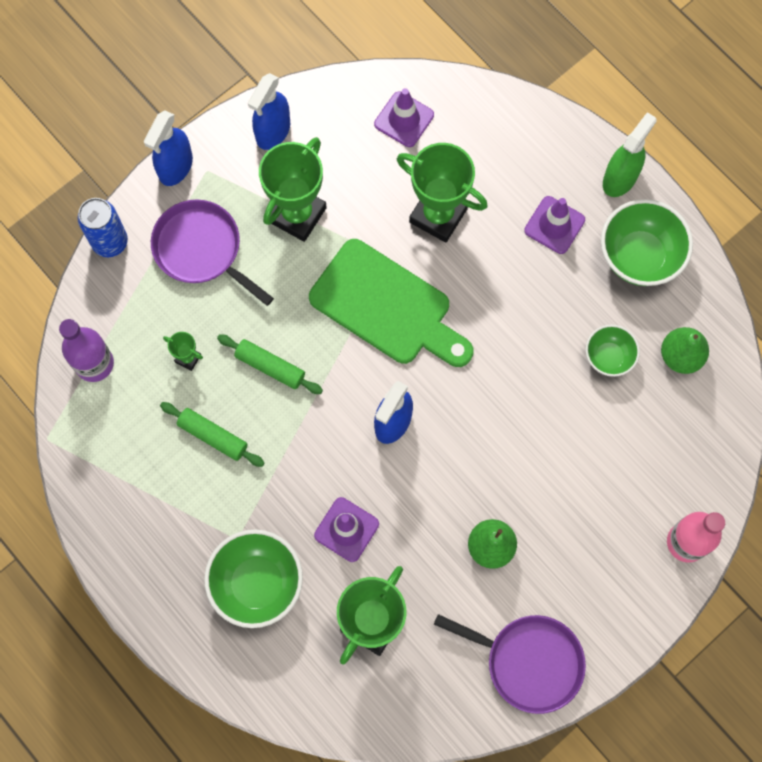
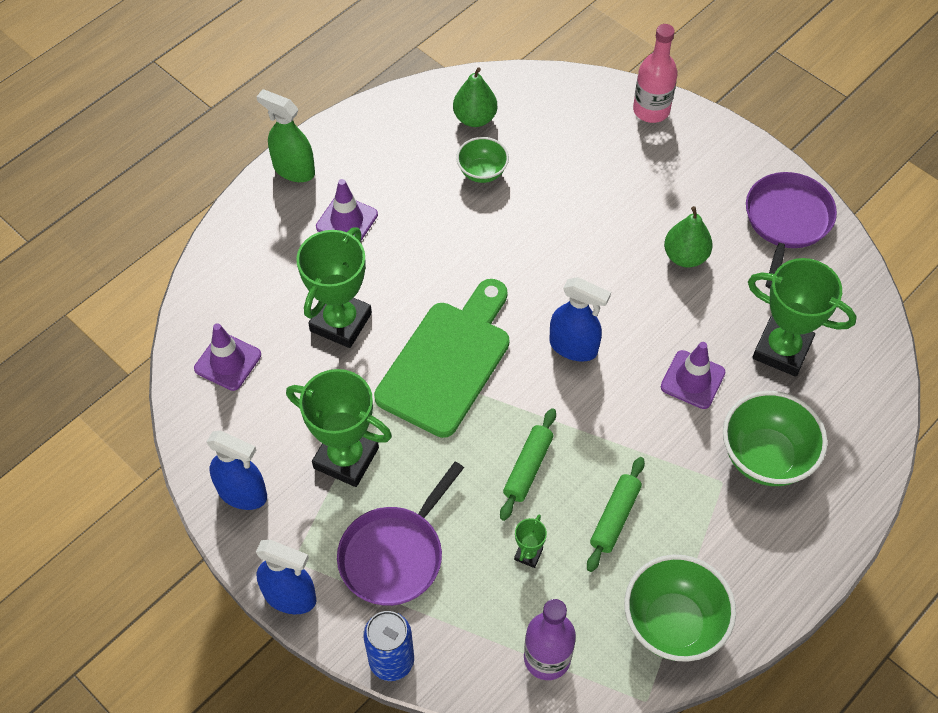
camera: 95 degrees left, 15 degrees down
green bowl [601,199,693,286] -> green bowl moved to [624,555,736,662]

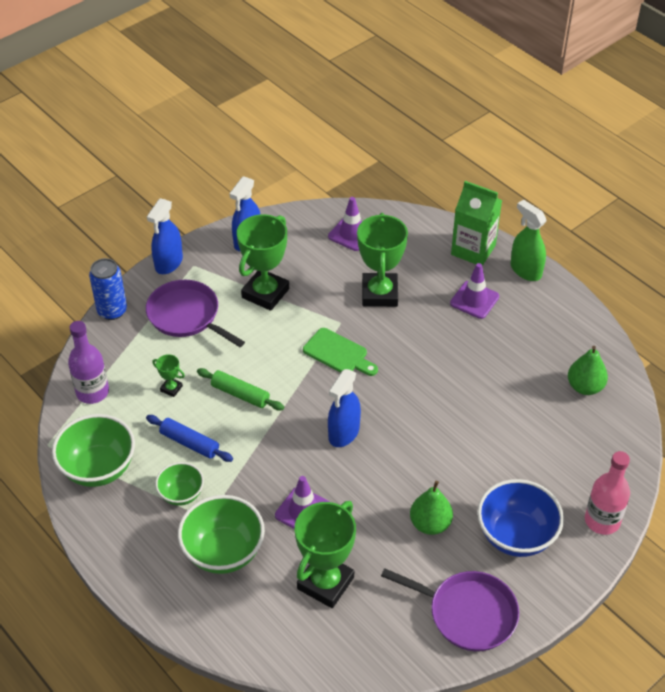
camera: 95 degrees right, 10 degrees down
green spray bottle [256,89,315,182] -> green spray bottle turned 75 degrees counterclockwise [511,200,547,281]
green trophy [296,227,372,348] -> green trophy turned 60 degrees clockwise [357,213,408,307]
green cutting board [374,279,509,438] -> green cutting board [303,328,378,376], size x0.55
green bowl [456,137,509,183] -> green bowl moved to [155,462,204,506]
green rolling pin [587,457,645,572] -> blue rolling pin [146,415,233,462]
none -> green carton [451,181,502,266]
none -> blue bowl [477,479,564,557]

